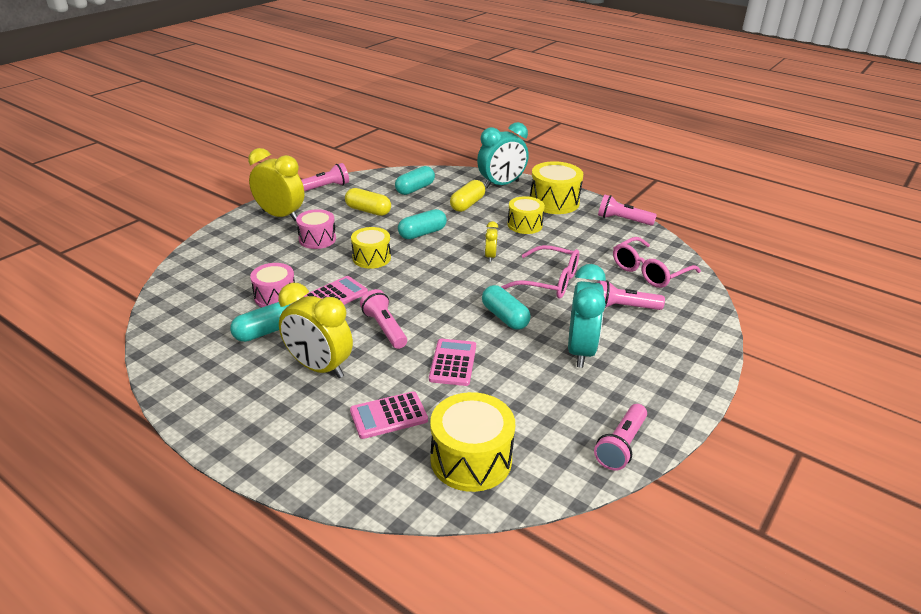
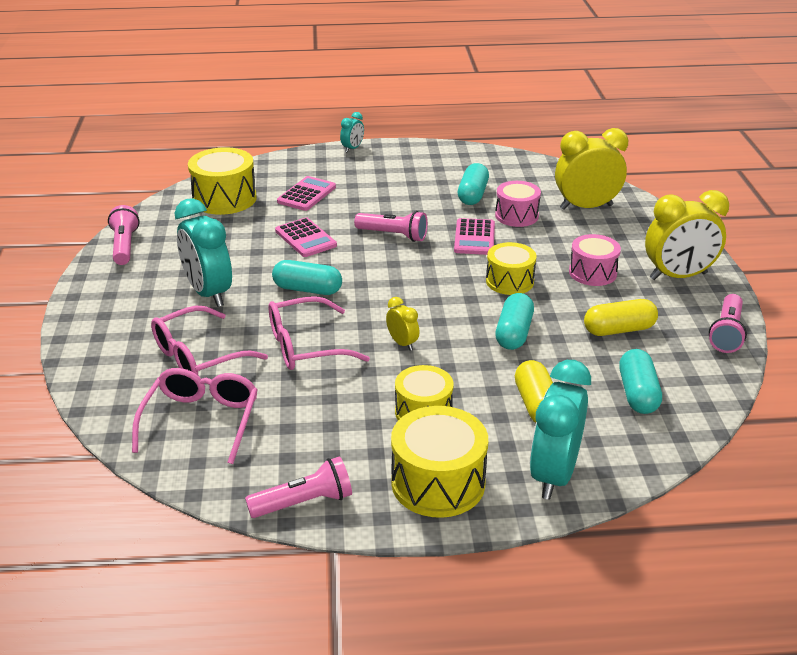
camera: 140 degrees right, 0 degrees up
yellow clock [278,283,353,378] -> yellow clock moved to [555,128,628,210]
pink flashlight [598,280,665,310] -> pink glasses [151,306,268,375]
none -> turquoise clock [340,112,364,153]

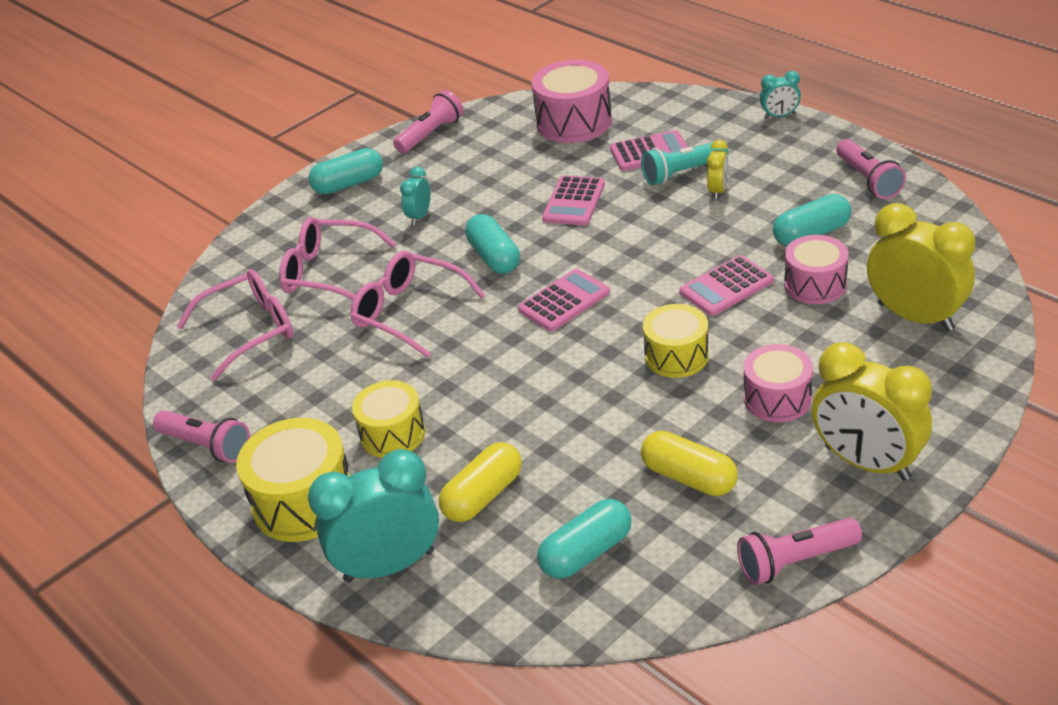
camera: 55 degrees right, 5 degrees up
turquoise clock [175,198,232,307] -> turquoise clock [400,167,430,225], size x0.48
yellow drum [188,147,257,215] -> pink drum [532,60,612,143]
pink flashlight [354,211,428,242] -> pink flashlight moved to [836,139,906,199]
yellow clock [386,297,420,351] -> yellow clock moved to [707,140,728,200]
turquoise capsule [495,293,534,350] -> turquoise capsule moved to [308,148,383,194]
none -> pink calculator [518,269,610,331]
none -> turquoise flashlight [641,142,728,185]

